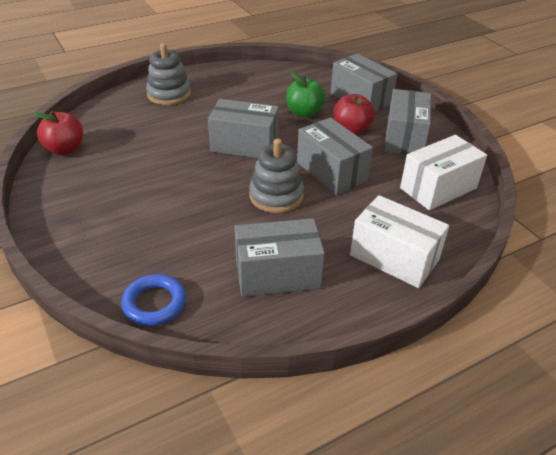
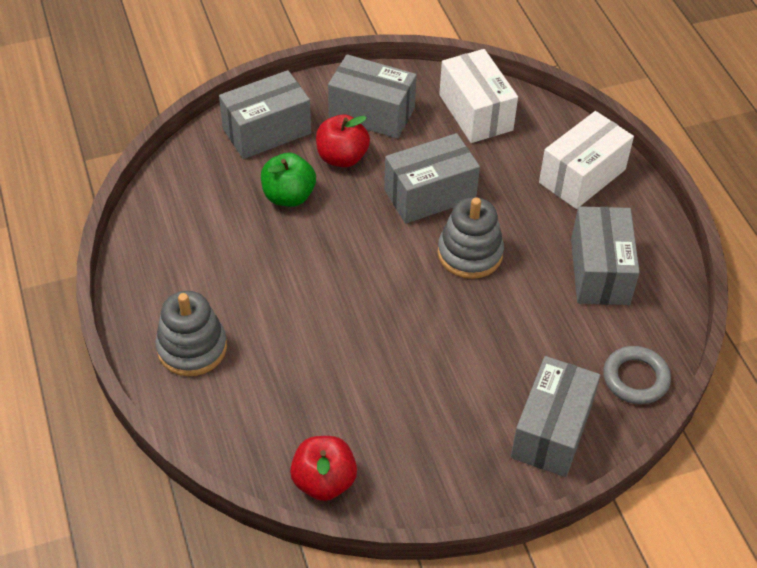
camera: 80 degrees left, 10 degrees up
blue ring [121,274,186,326] -> grey ring [603,346,671,404]
grey box [208,99,279,158] -> grey box moved to [511,356,600,477]

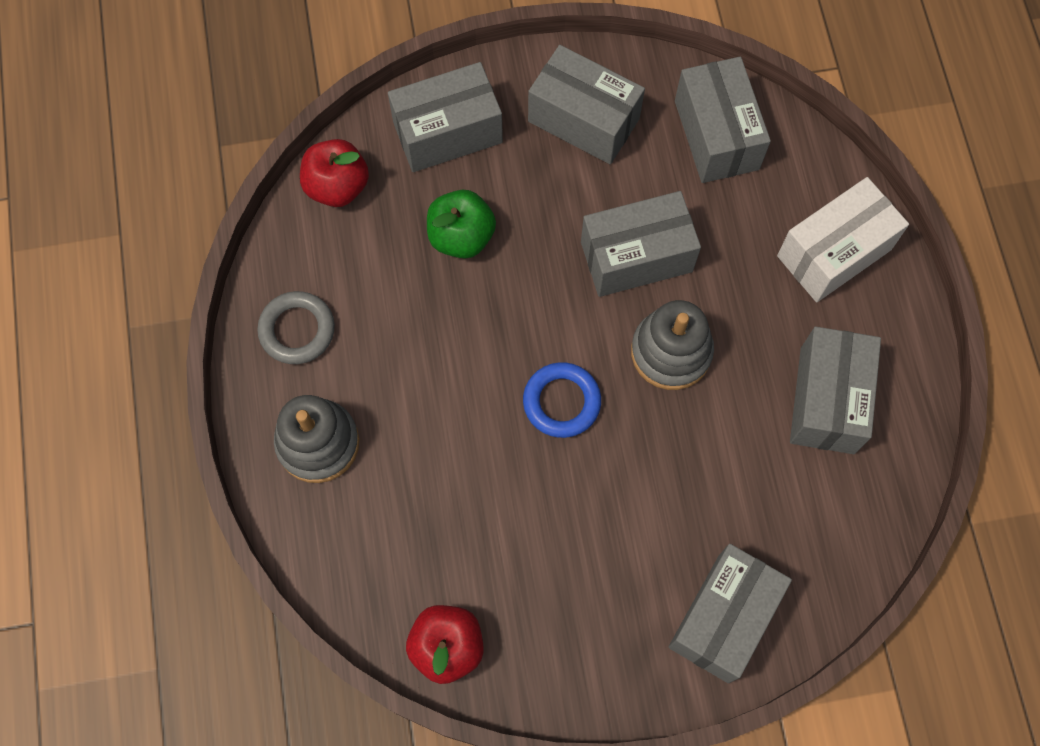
camera: 10 degrees right, 20 degrees up
red apple [316,114,370,167] -> red apple moved to [300,139,369,207]
white box [439,49,518,143] -> grey box [675,57,771,183]
grey ring [603,346,671,404] -> grey ring moved to [257,291,335,364]
none -> blue ring [523,362,601,438]

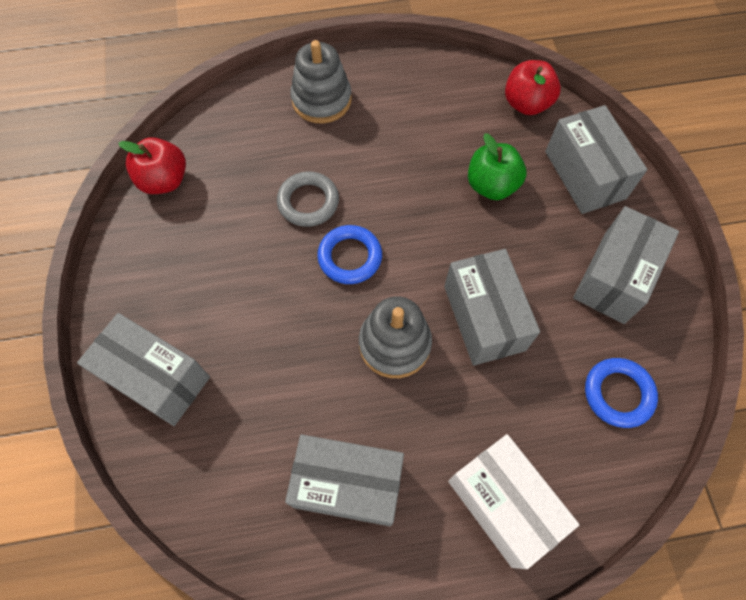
camera: 90 degrees right, 5 degrees down
grey ring [257,291,335,364] -> grey ring moved to [277,172,339,227]
grey box [675,57,771,183] -> blue ring [585,358,658,428]

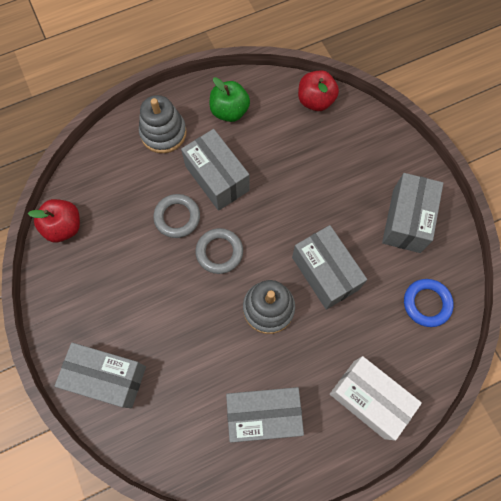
camera: 15 degrees left, 5 degrees up
blue ring [317,225,382,284] -> grey ring [196,228,243,274]
green apple [468,133,527,200] -> green apple moved to [210,77,250,122]
grey box [545,105,648,214] -> grey box moved to [181,129,249,211]

